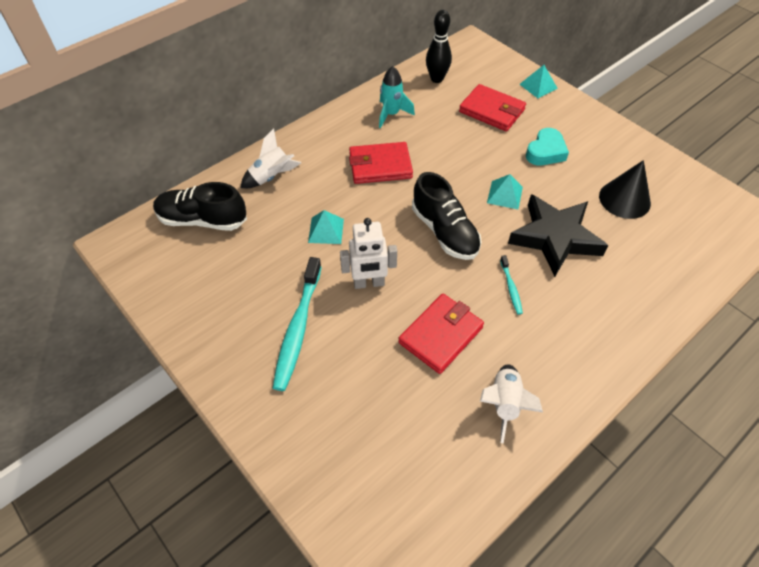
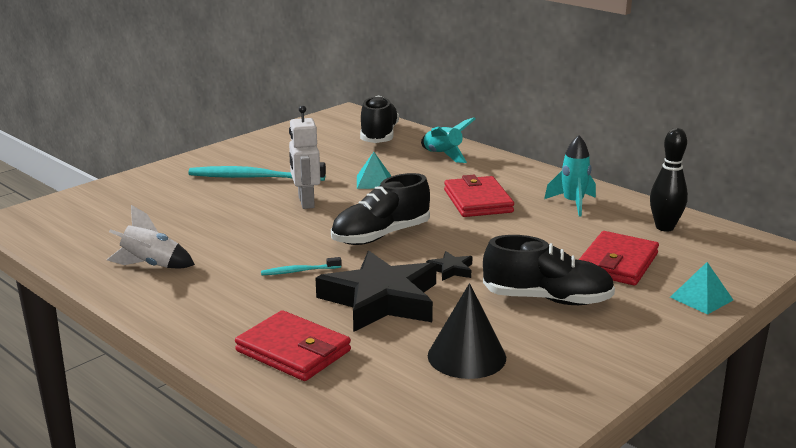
camera: 85 degrees right, 30 degrees down
white rocket [241,128,301,188] -> turquoise rocket [421,117,475,163]
red wallet [398,294,484,374] -> red wallet moved to [235,310,351,381]
turquoise pyramid [487,174,523,209] -> black star [426,251,472,281]
turquoise heart [526,128,569,166] -> black shoe [483,235,615,305]

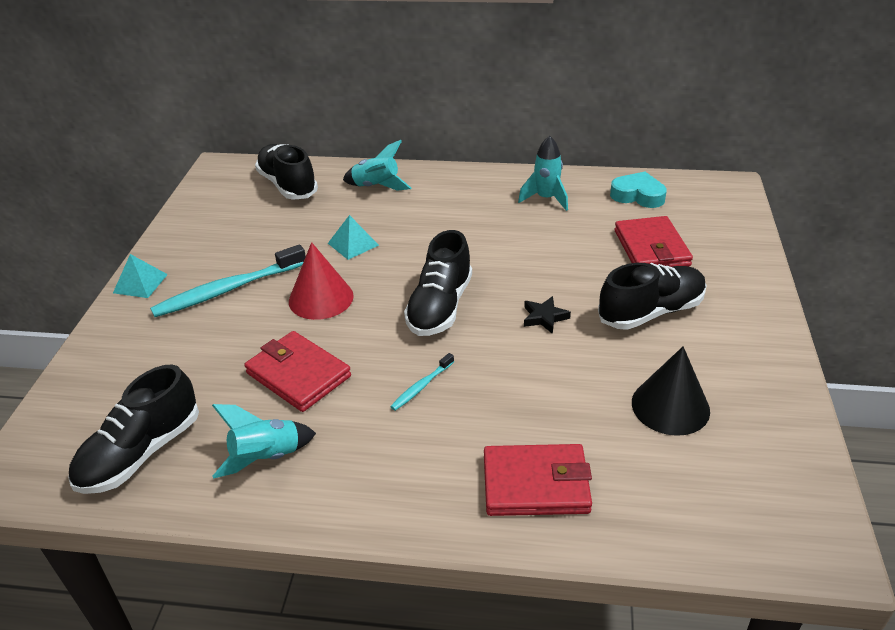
camera: 35 degrees left, 15 degrees up
white rocket [107,205,195,268] -> turquoise rocket [212,404,316,479]
white robot [289,105,321,209] -> red cone [289,242,354,320]
black star [316,251,437,332] -> none
red wallet [444,175,514,217] -> red wallet moved to [244,331,351,412]
black bowling pin [650,128,688,232] -> turquoise heart [610,172,667,208]
turquoise pyramid [670,262,733,315] -> turquoise pyramid moved to [113,254,168,298]
none -> black shoe [68,364,199,494]

